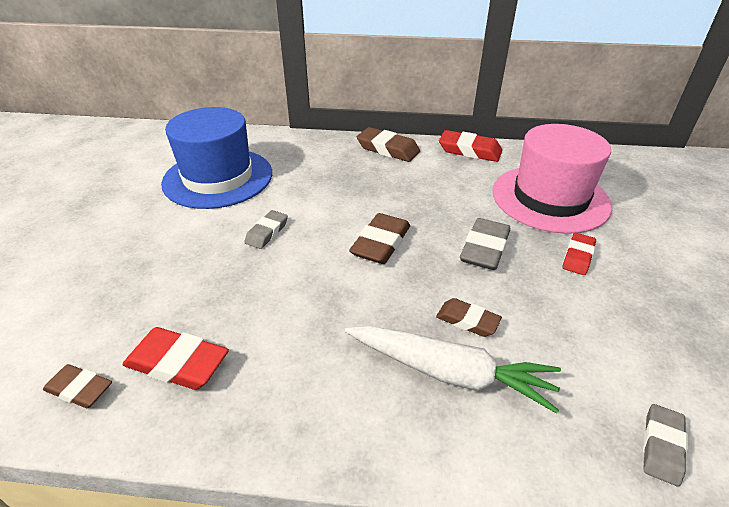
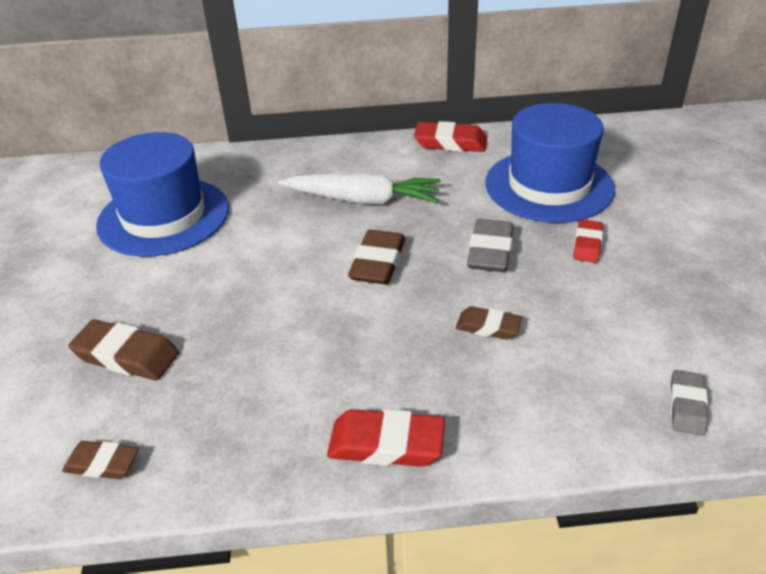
camera: 10 degrees left, 0 degrees up
red eraser [123,327,229,390] -> red eraser moved to [327,409,445,467]
grey eraser [244,210,288,249] -> none
white carrot [345,326,561,414] -> white carrot moved to [278,173,441,204]
brown eraser [357,127,420,162] -> brown eraser moved to [68,319,179,380]
pink hat [493,124,612,234] -> blue hat [485,103,615,223]

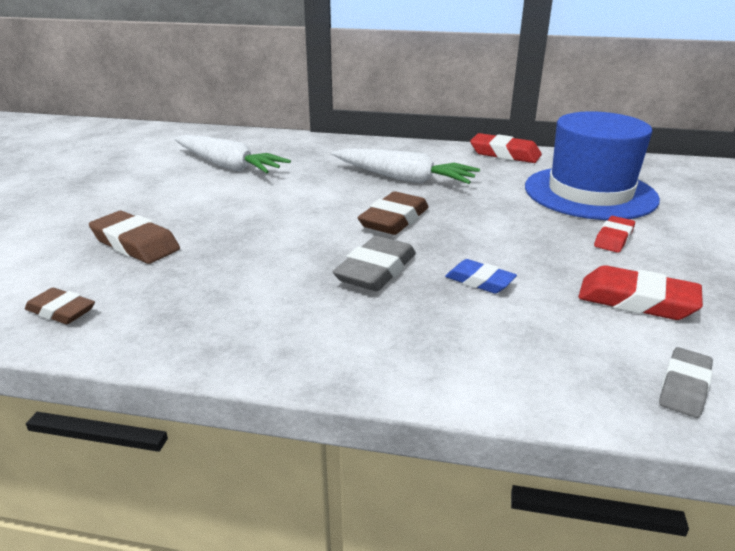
camera: 15 degrees right, 10 degrees down
blue hat [96,132,229,257] -> white carrot [174,135,291,173]
red eraser [327,409,445,467] -> red eraser moved to [578,265,703,320]
brown eraser [456,306,522,339] -> blue eraser [445,259,517,294]
grey eraser [467,219,513,272] -> grey eraser moved to [333,236,416,291]

